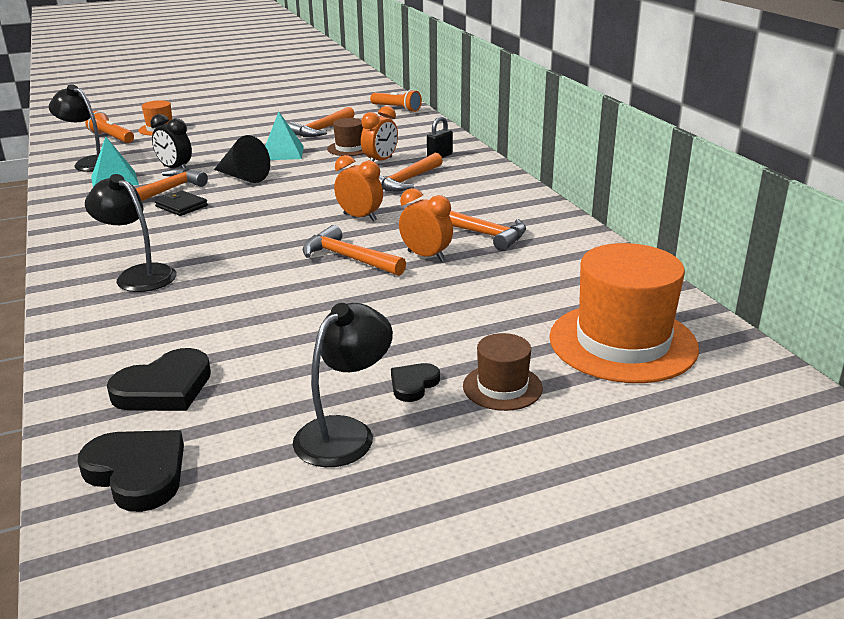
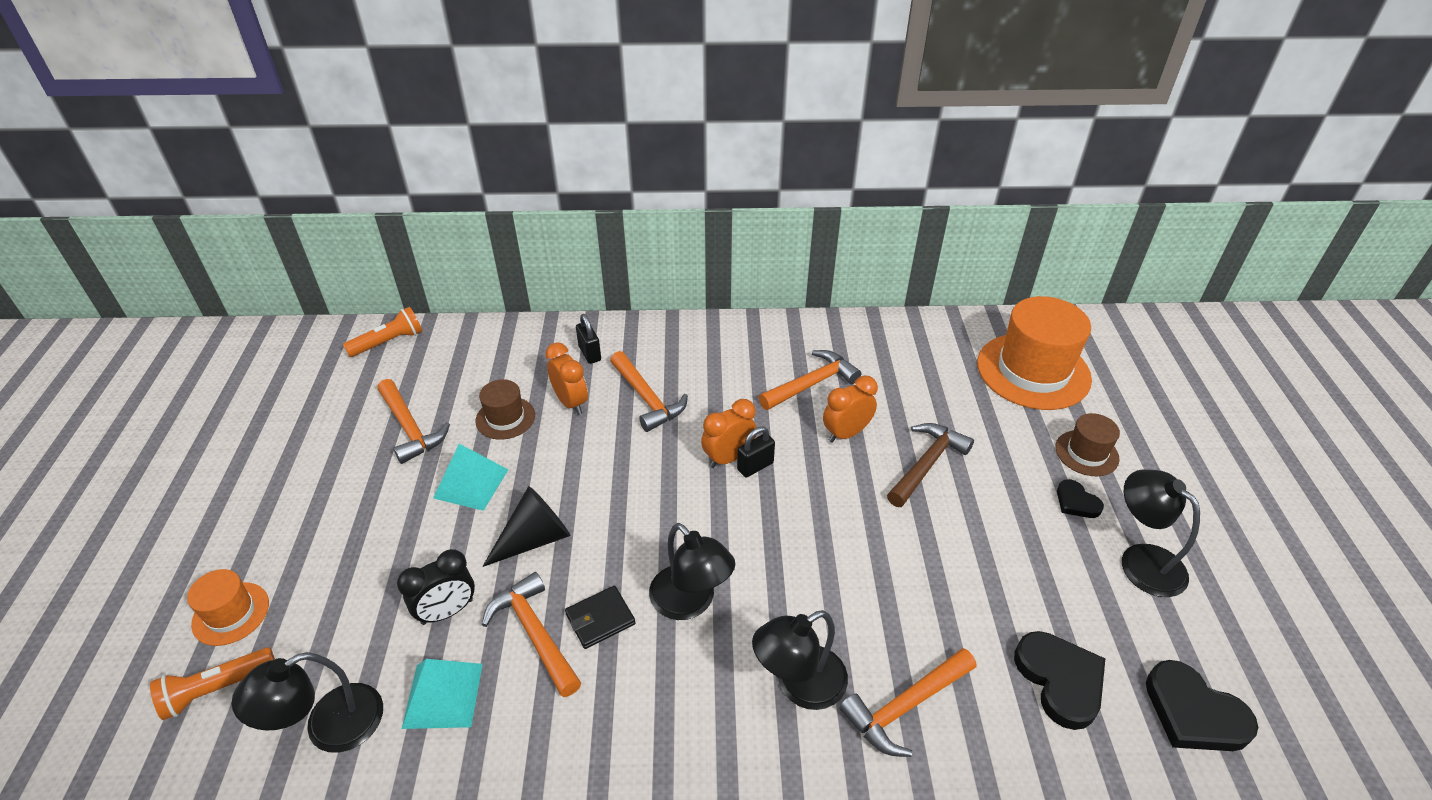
camera: 70 degrees left, 15 degrees up
black heart [78,430,184,512] -> black heart turned 105 degrees counterclockwise [1146,660,1258,751]
orange hammer [303,225,406,276] -> orange hammer moved to [840,648,976,757]
none -> black lamp [649,523,735,620]
none -> black padlock [737,427,775,477]
none -> brown hammer [887,423,974,507]

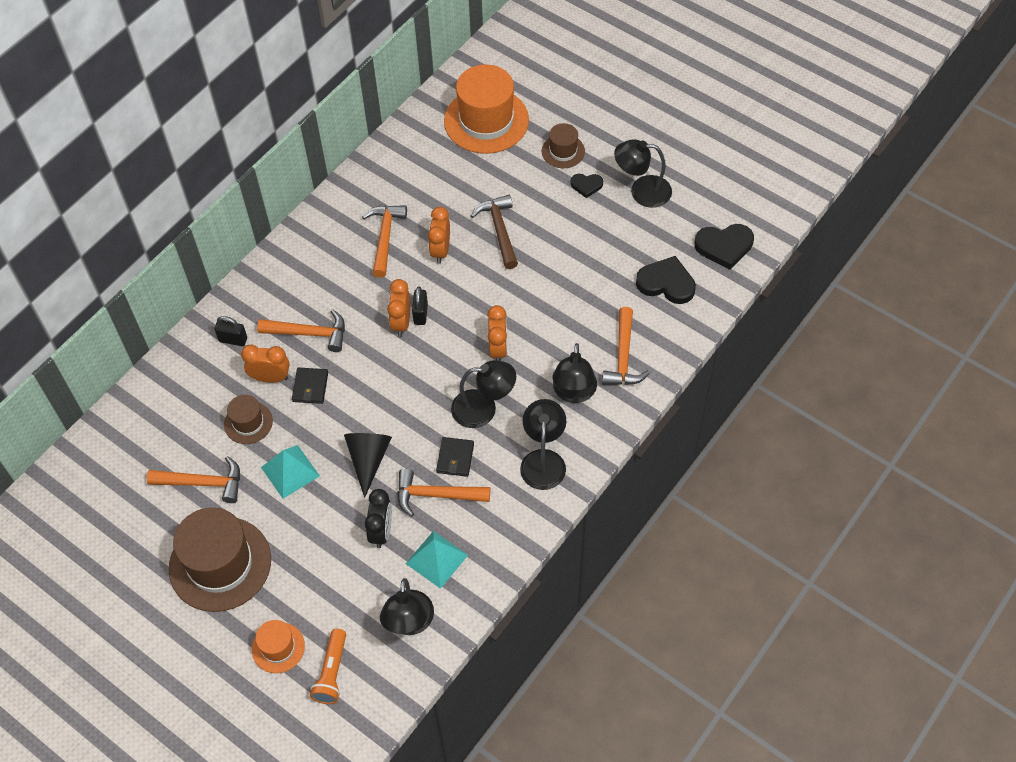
camera: 50 degrees left, 15 degrees up
orange flashlight [343,307,422,357] -> none
none -> brown hat [169,507,271,612]
none -> black wallet [292,368,328,404]
none -> orange clock [487,305,507,361]
none -> black lamp [520,399,566,490]

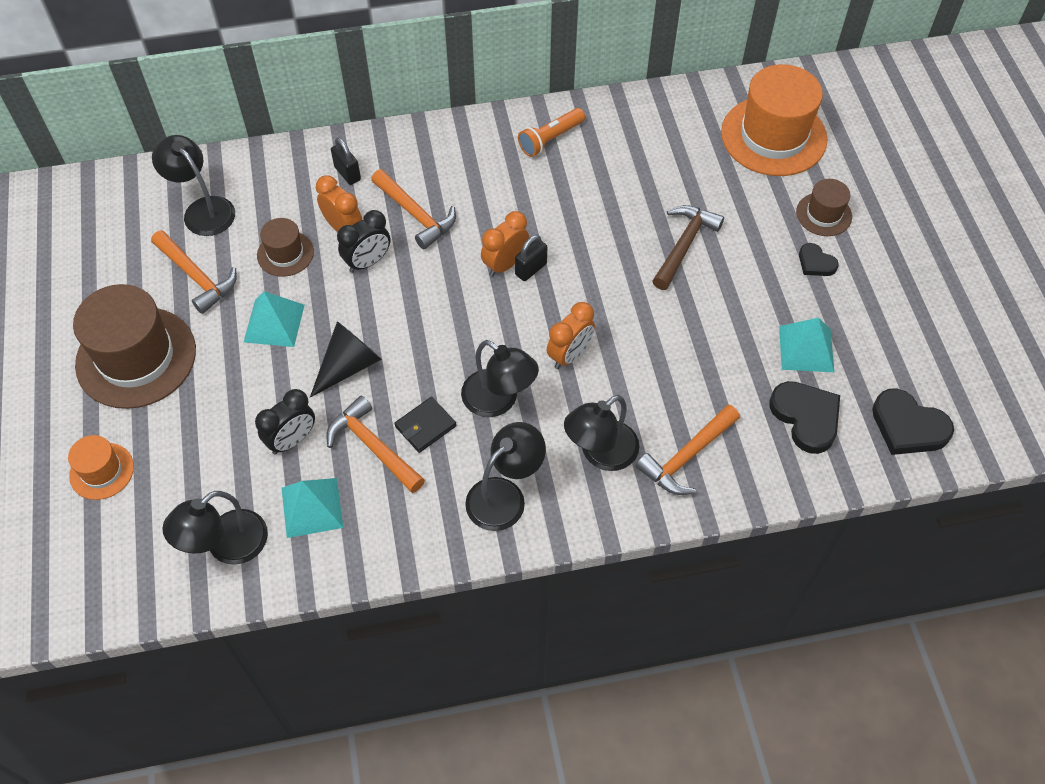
camera: 40 degrees right, 0 degrees up
black wallet [292,368,328,404] -> black clock [337,210,390,273]
orange flashlight [310,629,346,704] -> orange flashlight moved to [518,108,585,157]
orange hammer [362,205,407,278] -> none
orange clock [428,207,450,264] -> none
black lamp [614,139,672,208] -> black lamp moved to [152,135,235,236]
none -> turquoise pyramid [779,318,834,372]

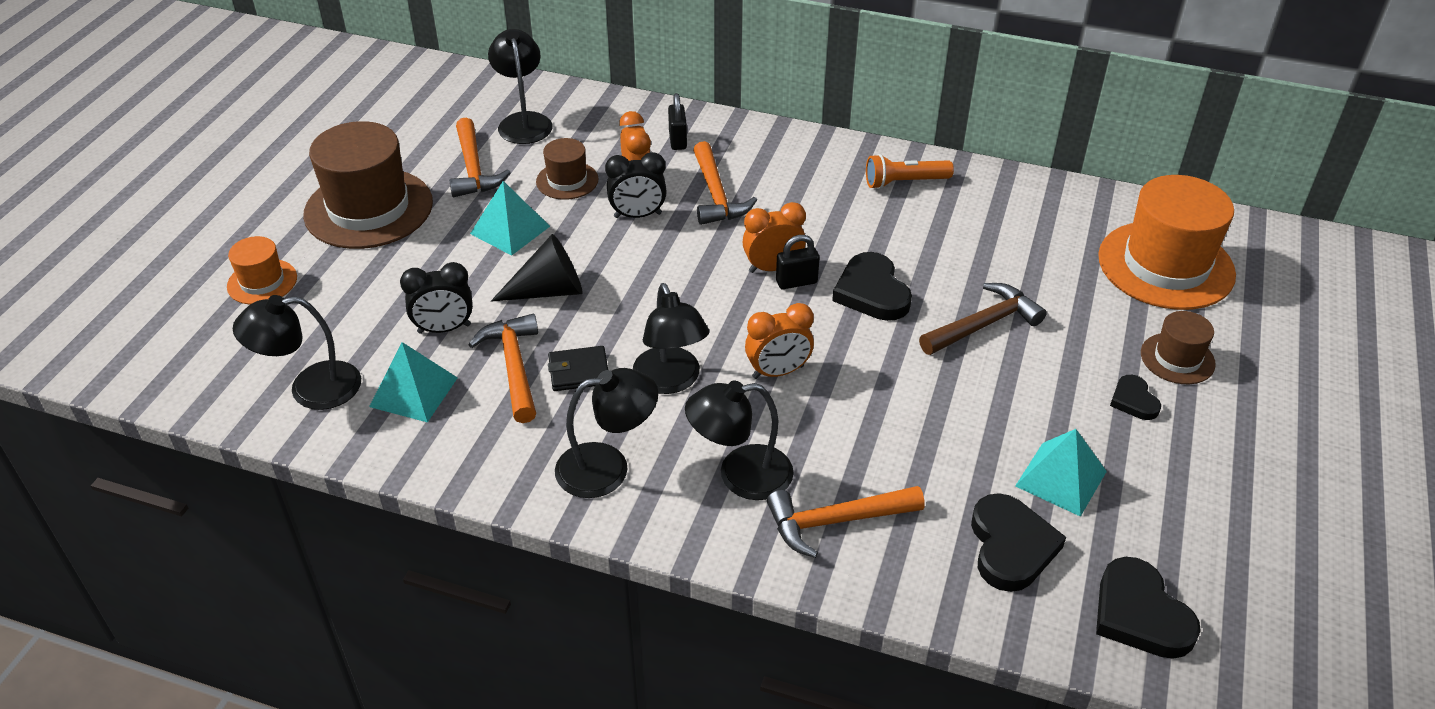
camera: 30 degrees right, 15 degrees down
none -> black heart [832,252,912,321]

